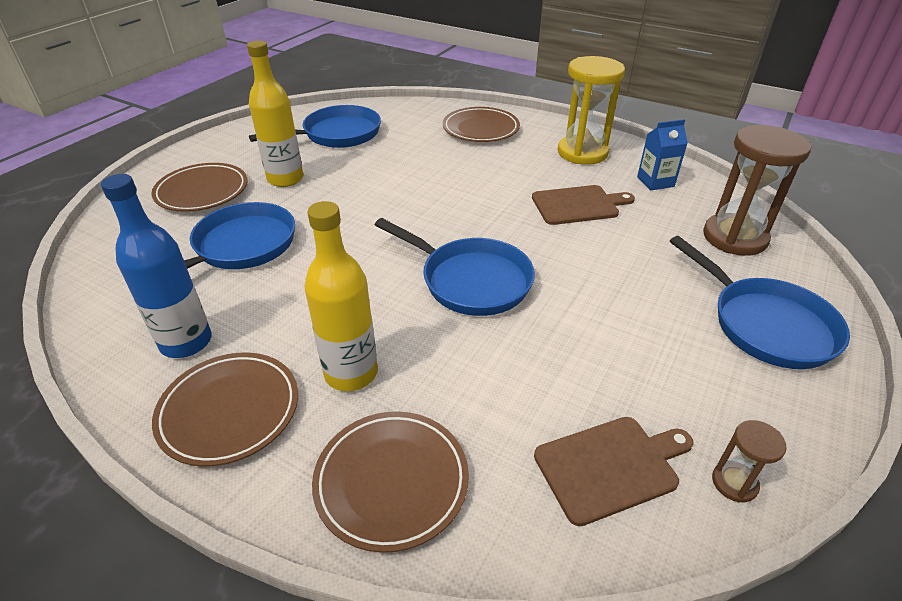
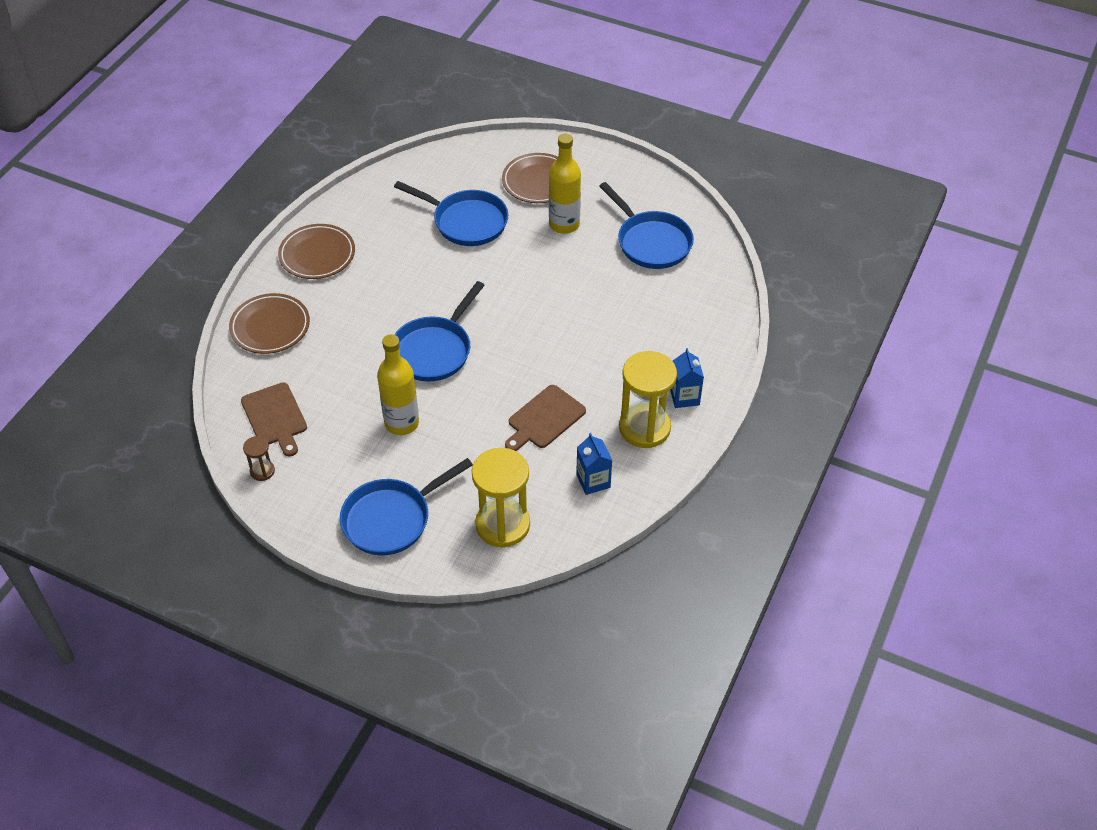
camera: 85 degrees right, 10 degrees up
blue bottle [101,174,212,358] -> none
yellow bottle [305,201,378,391] -> yellow bottle moved to [377,334,419,435]
brown plate [443,107,520,142] -> none
brown cutting board [532,185,635,225] -> brown cutting board turned 60 degrees clockwise [505,385,586,451]
brown hourglass [703,125,811,256] -> yellow hourglass [472,448,530,548]
none -> blue carton [670,348,704,408]

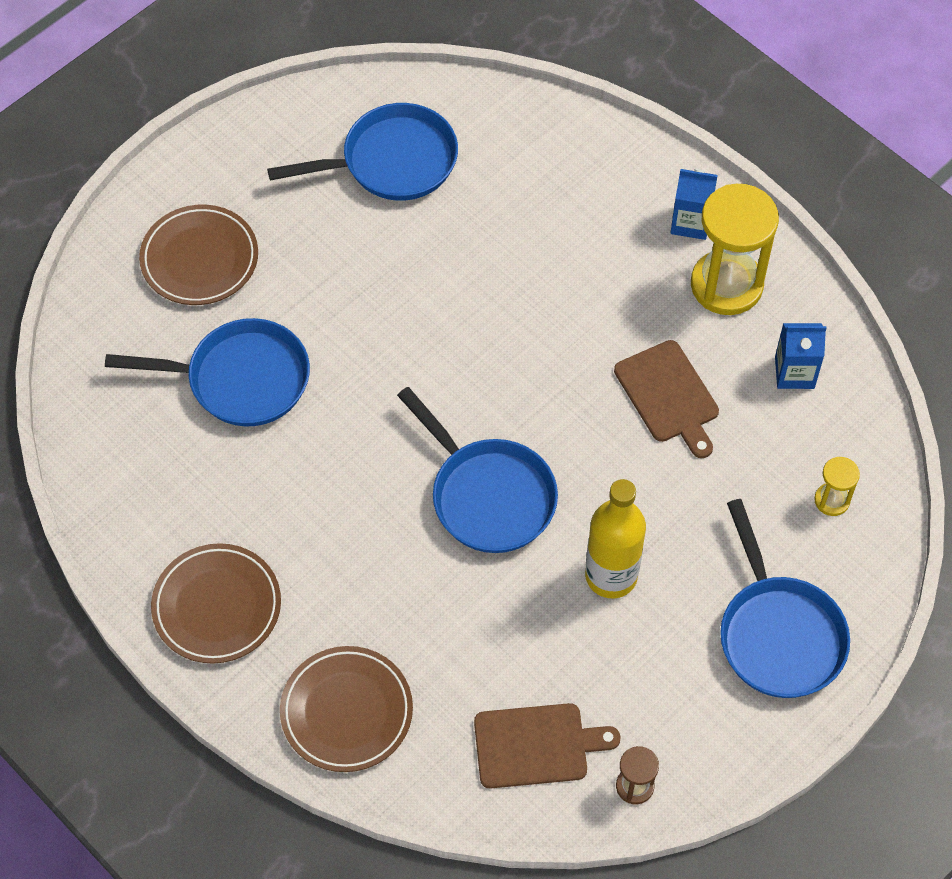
camera: 70 degrees left, 10 degrees up
blue pan [394,181,509,246] -> blue pan turned 45 degrees clockwise [105,318,310,426]
yellow hourglass [472,448,530,548] -> yellow hourglass [814,457,860,516], size x0.46
yellow bottle [549,134,581,234] -> none

